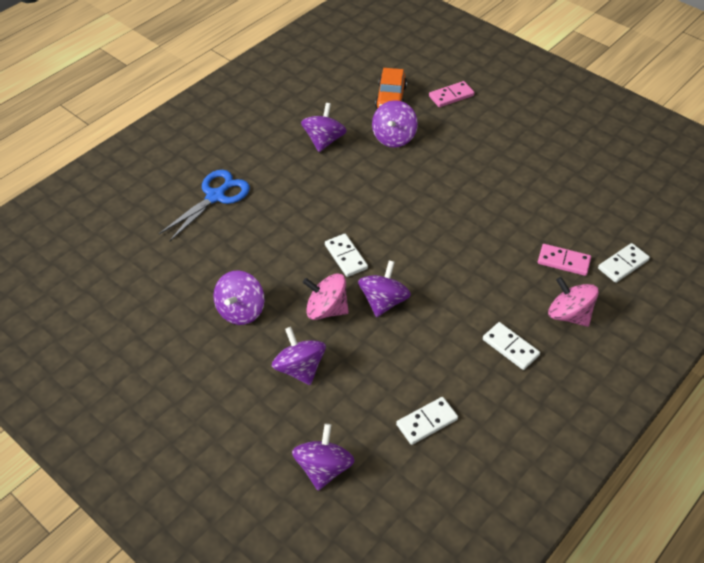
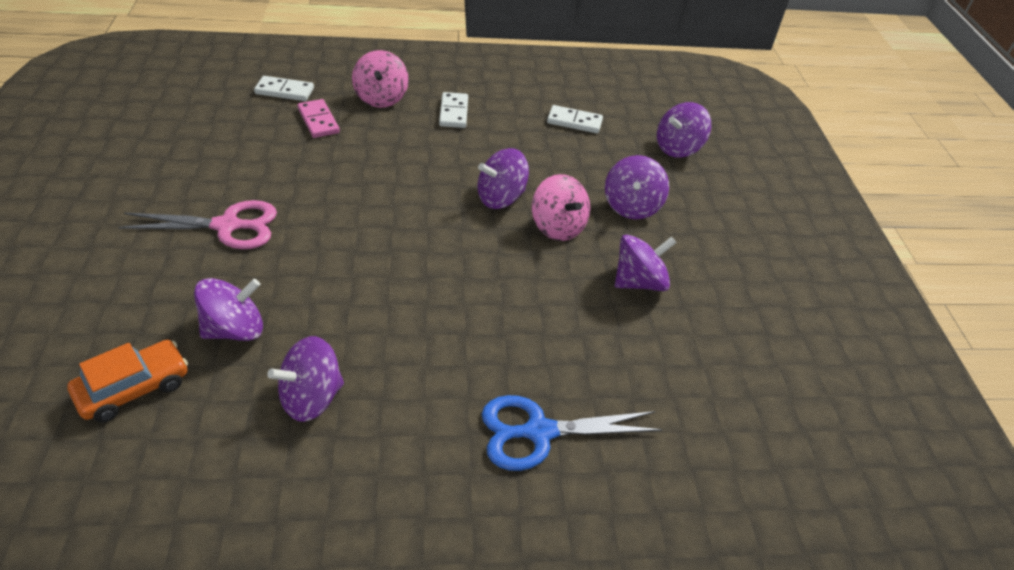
camera: 140 degrees left, 5 degrees down
white domino [325,234,368,277] -> none
pink domino [429,81,474,107] -> none
none -> pink scissors [119,200,277,249]

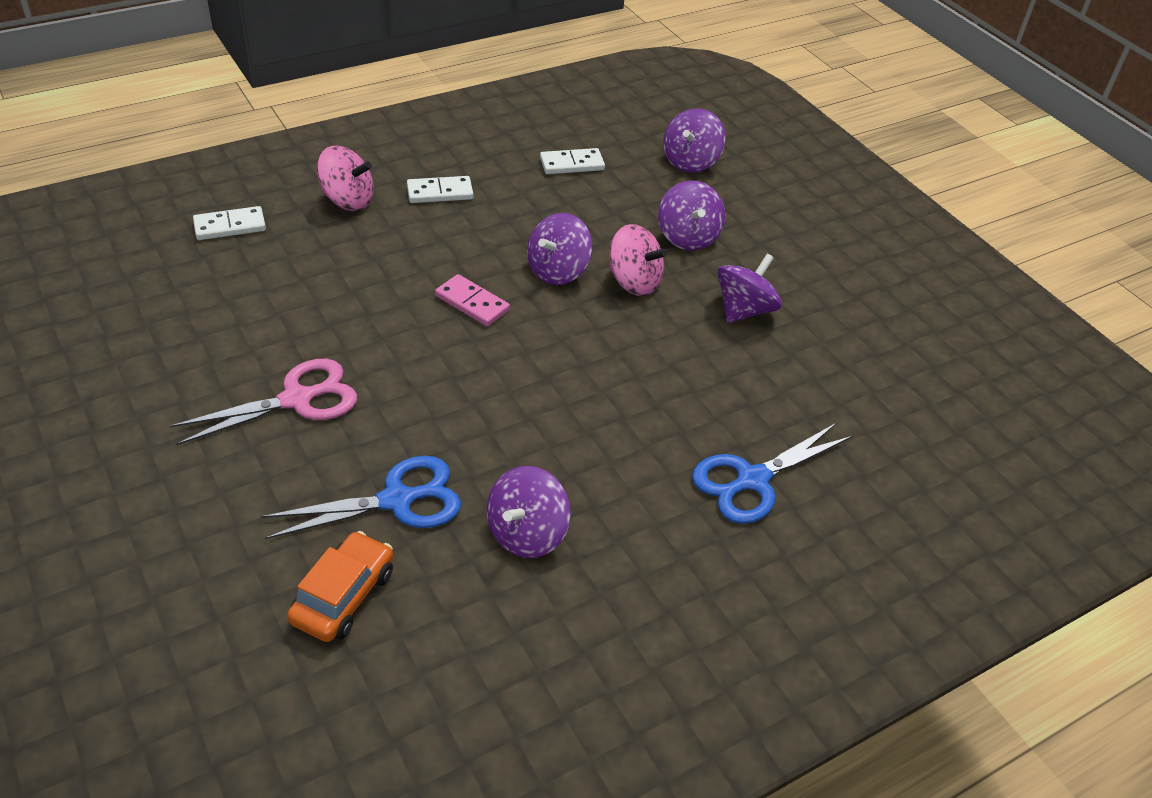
camera: 25 degrees left, 0 degrees up
purple spinning top [194,278,263,341] -> blue scissors [261,456,461,539]
pink domino [297,99,340,138] -> pink domino moved to [435,274,510,326]
pink spinning top [352,50,409,108] -> pink spinning top turned 45 degrees counterclockwise [317,146,374,211]
white domino [439,92,468,128] -> white domino turned 75 degrees counterclockwise [407,176,473,203]

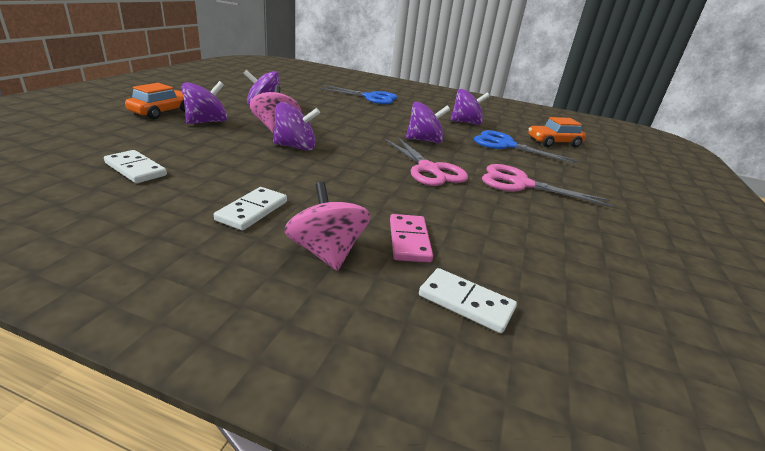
camera: 130 degrees left, 15 degrees down
white domino [407,176,473,203] -> white domino turned 75 degrees clockwise [214,187,287,230]
pink domino [435,274,510,326] -> pink domino moved to [390,214,433,262]
purple spinning top [663,108,726,172] -> purple spinning top moved to [406,102,450,143]
none -> orange car [125,83,185,119]
none -> pink scissors [385,137,468,186]

